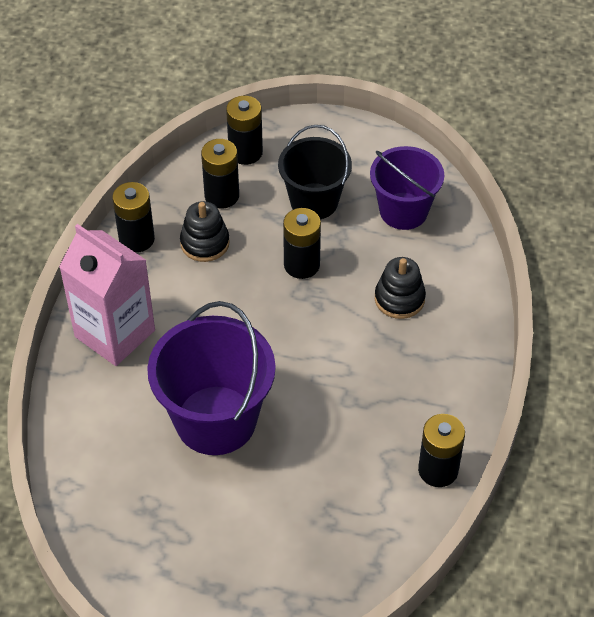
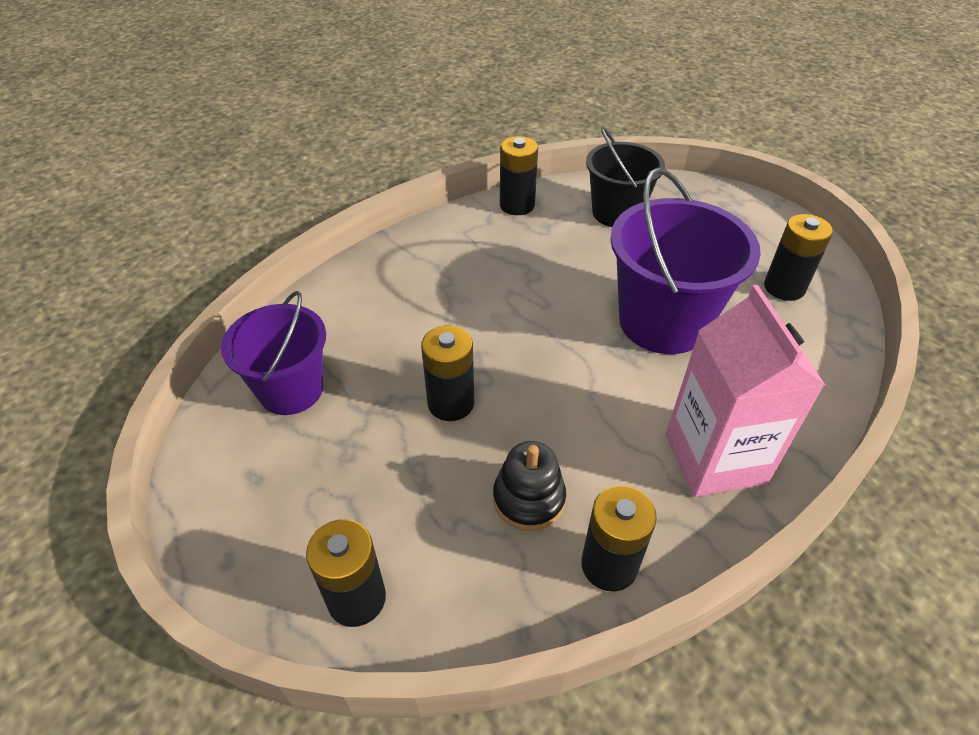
camera: 140 degrees left, 5 degrees down
black battery [201,139,239,208] -> black battery moved to [764,214,833,301]
black bucket [278,125,352,219] -> black bucket moved to [586,127,665,227]
black stacking toy [375,257,426,319] -> none

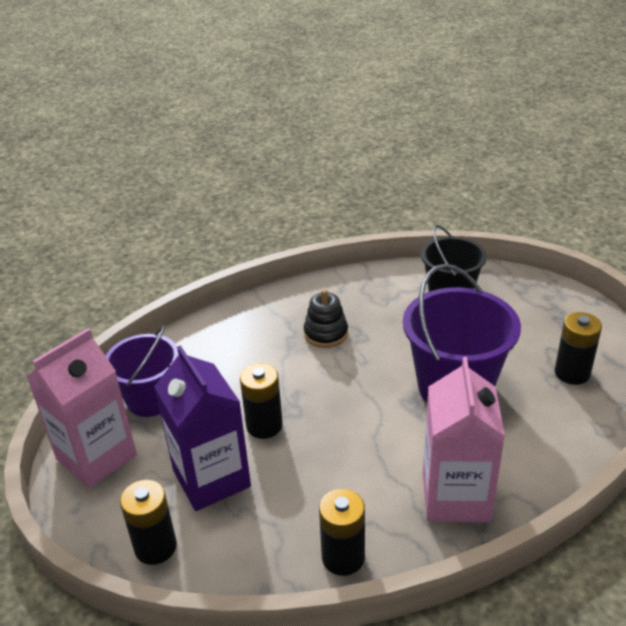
camera: 15 degrees right, 10 degrees down
black stacking toy [493,441,566,531] -> black stacking toy moved to [304,289,348,348]
black battery [500,136,538,215] -> none
none -> pink carton [26,328,137,488]
none -> purple carton [154,345,251,511]

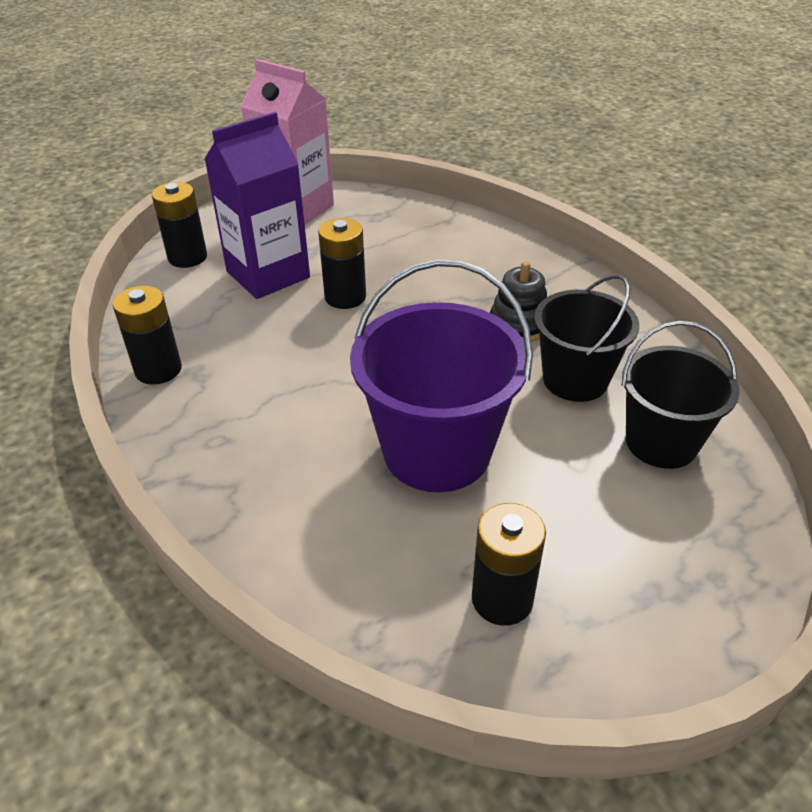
camera: 80 degrees right, 5 degrees up
purple bucket [106,325,179,417] -> none
pink carton [423,357,505,522] -> none
none -> black bucket [534,274,639,402]

